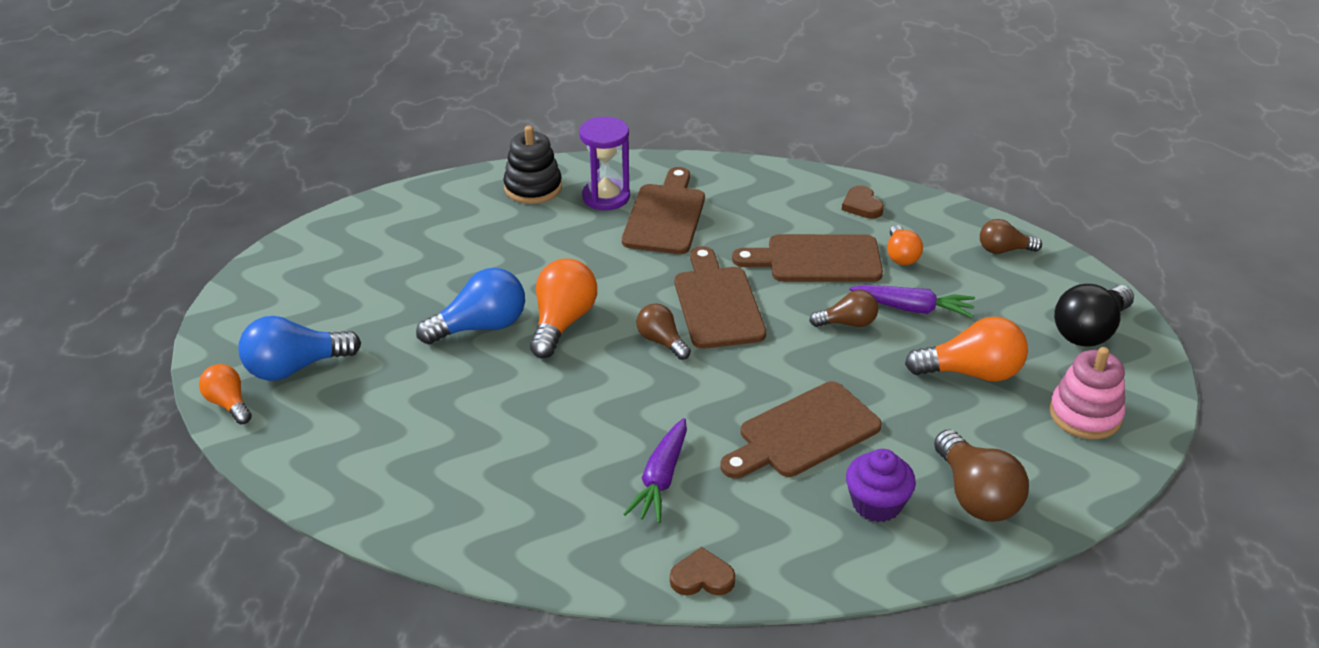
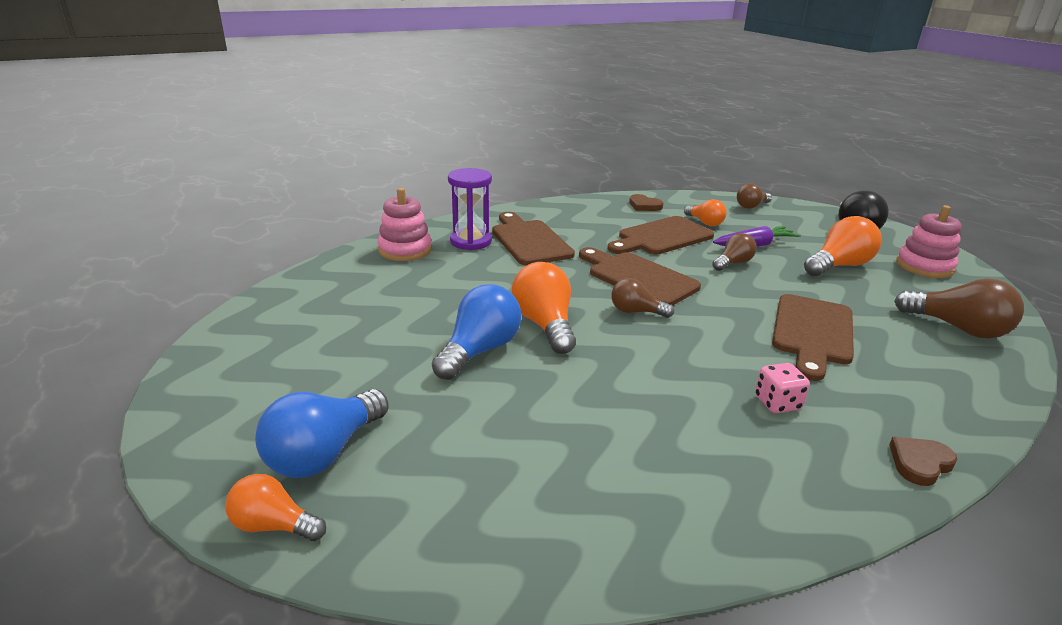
camera: 35 degrees left, 10 degrees down
black stacking toy [503,126,562,204] -> pink stacking toy [377,188,432,261]
purple carrot [624,418,687,523] -> pink dice [755,363,810,413]
purple cupcake [846,449,916,522] -> none

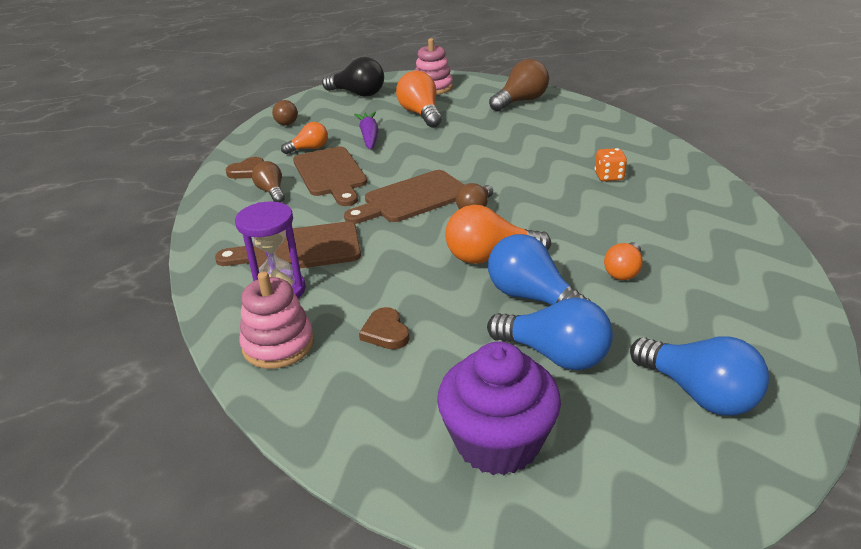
camera: 75 degrees left, 5 degrees up
orange light bulb [225,474,326,541] -> orange light bulb moved to [604,242,643,280]
brown light bulb [712,233,757,271] -> brown light bulb moved to [252,161,285,203]
pink dice [755,363,810,413] -> orange dice [594,148,627,181]
brown cutting board [772,294,854,381] -> none
brown heart [889,437,957,486] -> brown heart moved to [359,307,409,349]
none -> purple cupcake [437,341,561,475]
none -> blue light bulb [487,298,613,370]

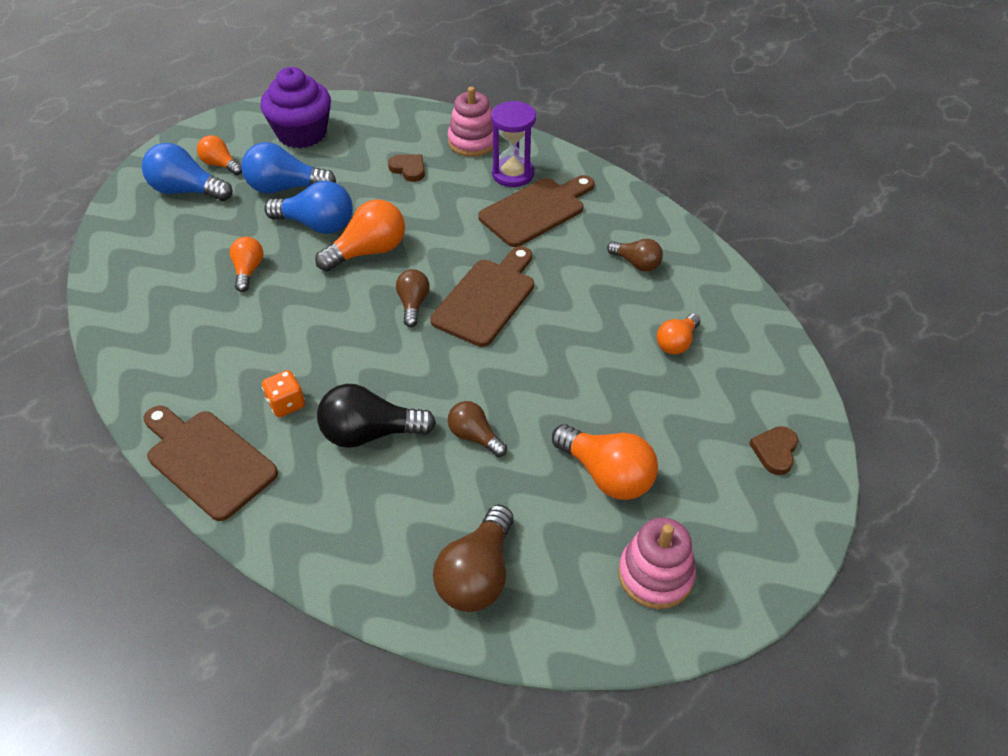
camera: 150 degrees right, 15 degrees up
brown heart [226,157,264,179] -> brown heart moved to [749,426,798,475]
brown light bulb [272,100,298,125] -> brown light bulb moved to [448,401,507,457]
brown cutting board [293,146,367,206] -> brown cutting board moved to [144,406,278,521]
black light bulb [322,57,384,97] -> black light bulb moved to [317,384,436,448]
purple carrot [354,112,379,149] -> none
none -> orange light bulb [197,135,242,175]

